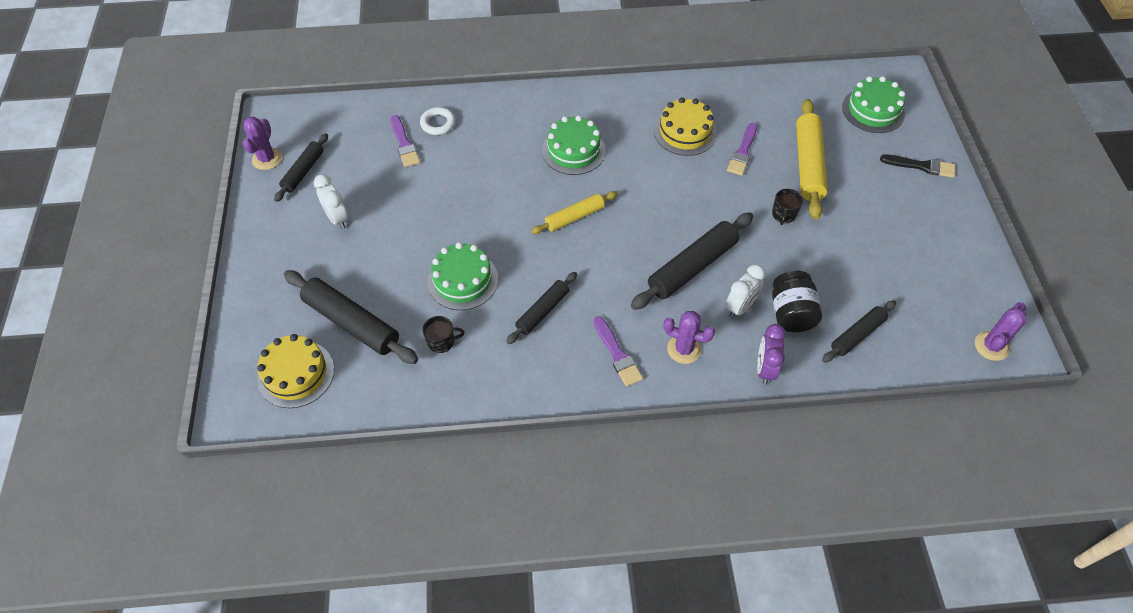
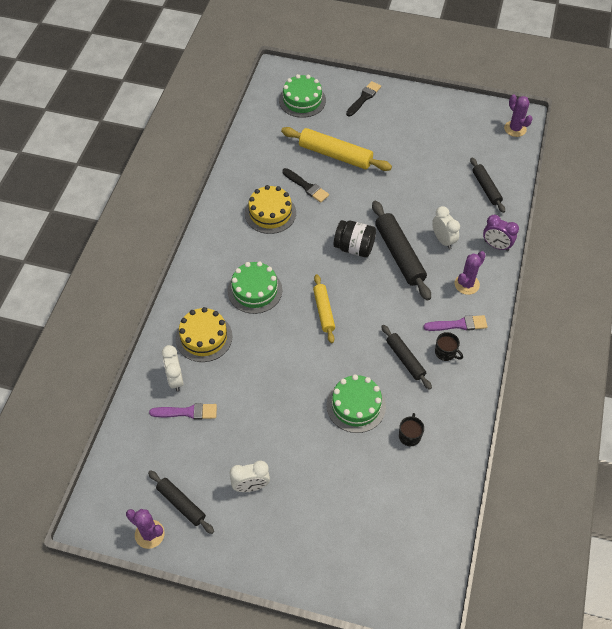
camera: 70 degrees left, 0 degrees up
yellow cake [257,334,334,408] -> yellow cake moved to [176,307,233,362]
black rolling pin [284,270,418,364] -> none
white ring [420,107,455,135] -> white clock [162,345,184,392]
purple brush [727,123,757,175] -> black brush [282,168,329,203]
black mug [772,189,803,225] -> black mug moved to [435,332,463,361]
black jar [772,271,822,332] -> black jar moved to [334,220,376,257]

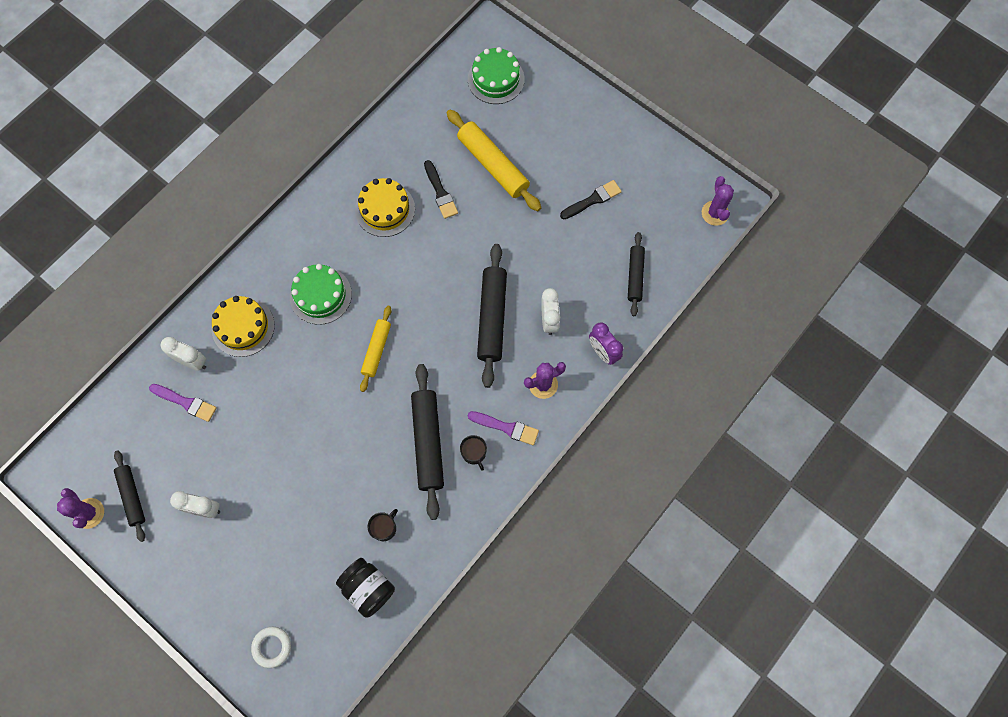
camera: 25 degrees right, 15 degrees up
white clock [162,345,184,392] -> white clock turned 105 degrees clockwise [160,337,206,371]
green cake [326,374,386,433] -> none
black jar [334,220,376,257] -> black jar moved to [336,558,395,618]
black brush [346,81,381,116] -> black brush moved to [560,180,622,219]
black rolling pin [381,325,432,390] -> black rolling pin [411,364,444,520], size x1.65
none -> white ring [251,627,291,668]

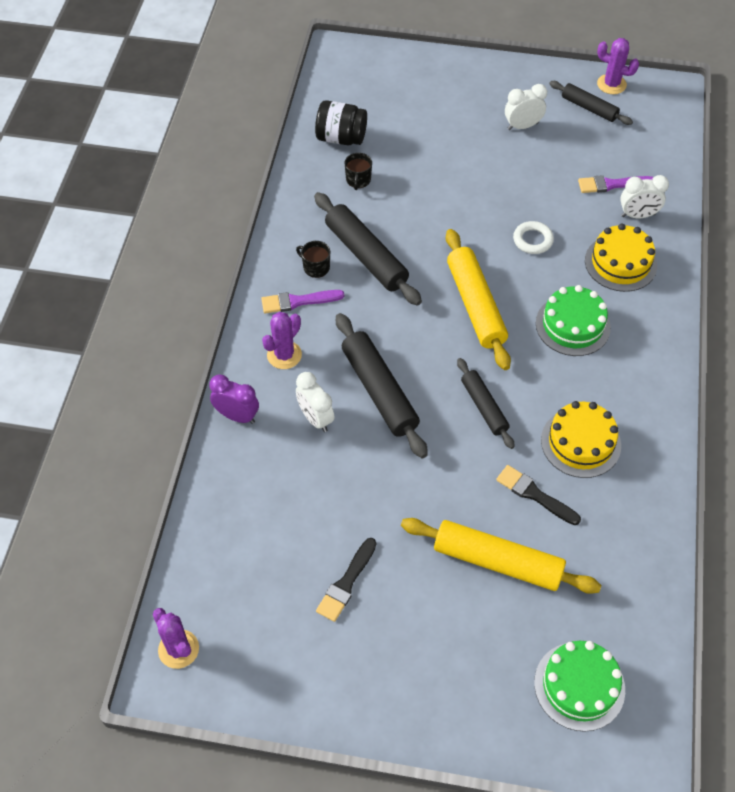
camera: 150 degrees right, 15 degrees down
white ring [251,627,291,668] -> white ring moved to [513,221,554,254]
yellow rolling pin [360,306,392,392] -> yellow rolling pin [446,229,511,370], size x1.65
black rolling pin [628,232,645,316] -> black rolling pin moved to [457,358,514,449]

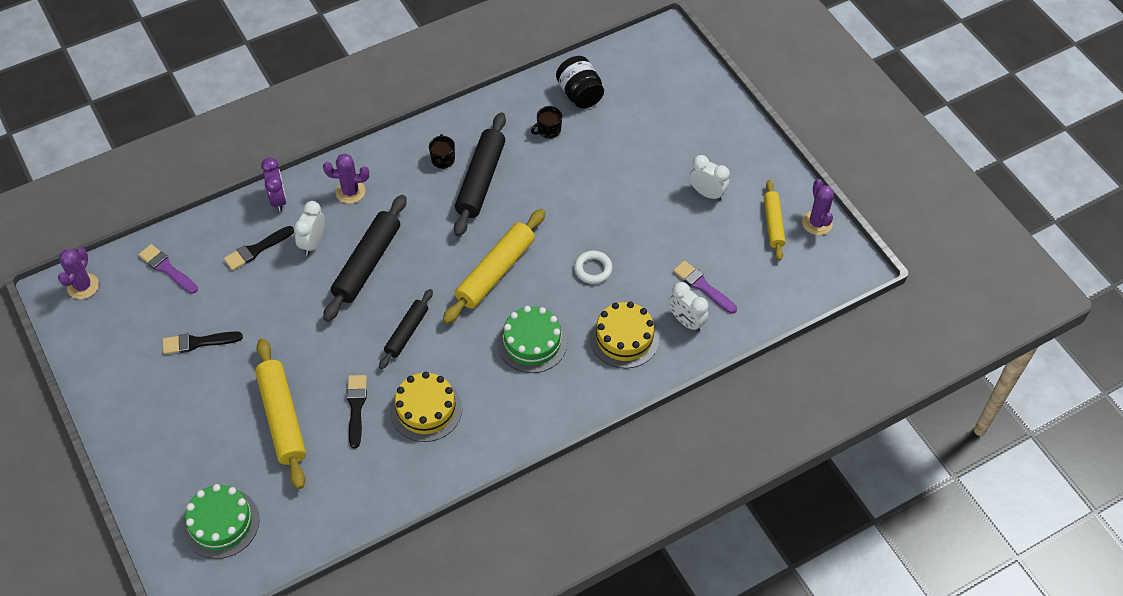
camera: 50 degrees right, 0 degrees up
purple brush [261,290,344,313] -> purple brush moved to [138,244,198,294]
black rolling pin [549,81,633,125] -> yellow rolling pin [764,180,785,261]
none -> black brush [224,226,294,271]

